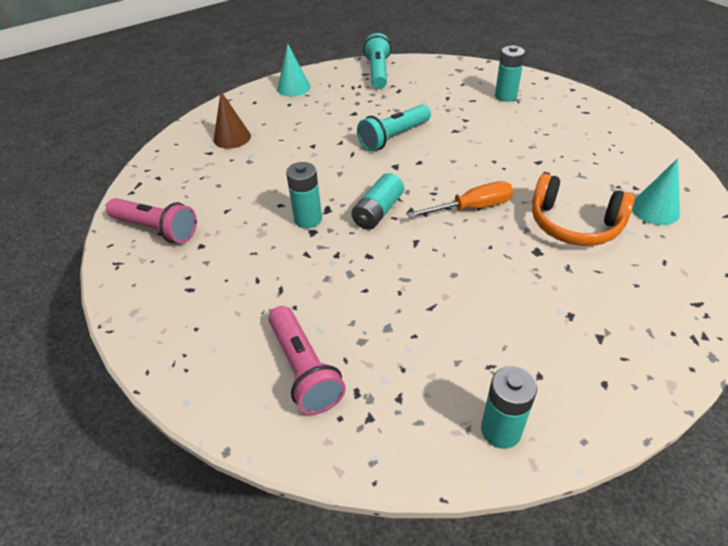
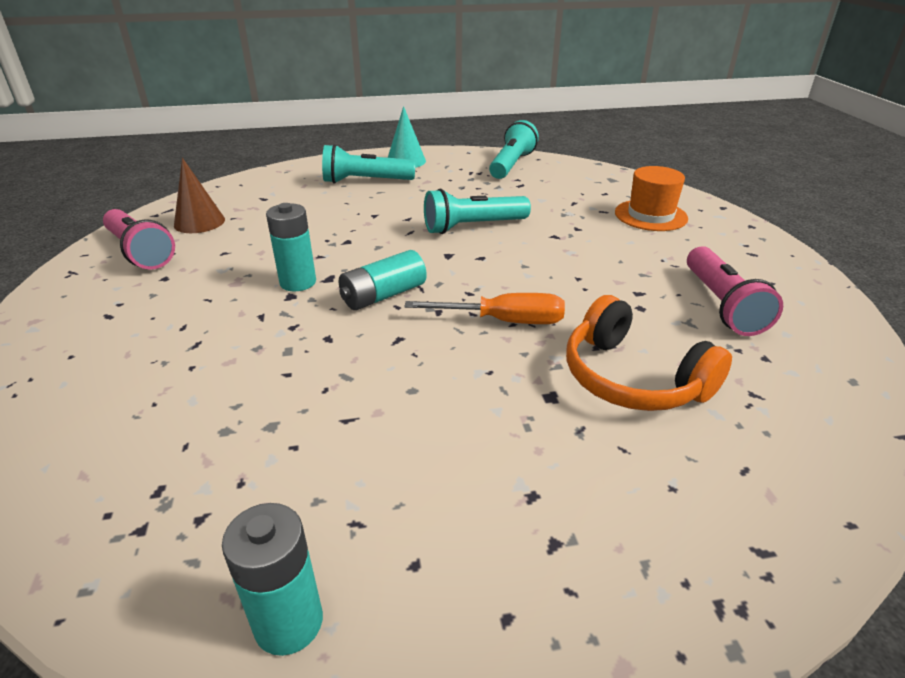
camera: 20 degrees right, 10 degrees down
brown cone [213,92,251,149] -> brown cone moved to [174,158,225,233]
pink flashlight [269,306,346,415] -> pink flashlight moved to [687,246,783,336]
turquoise battery [495,45,525,102] -> orange hat [615,166,688,231]
turquoise cone [632,158,680,225] -> none
none -> turquoise flashlight [322,144,415,183]

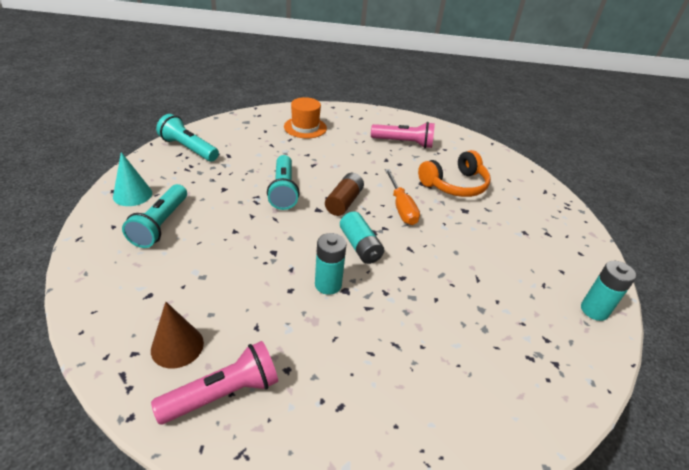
camera: 80 degrees left, 5 degrees up
orange screwdriver [404,293,565,324] -> orange screwdriver turned 150 degrees clockwise [385,169,420,225]
none -> brown battery [325,173,364,216]

